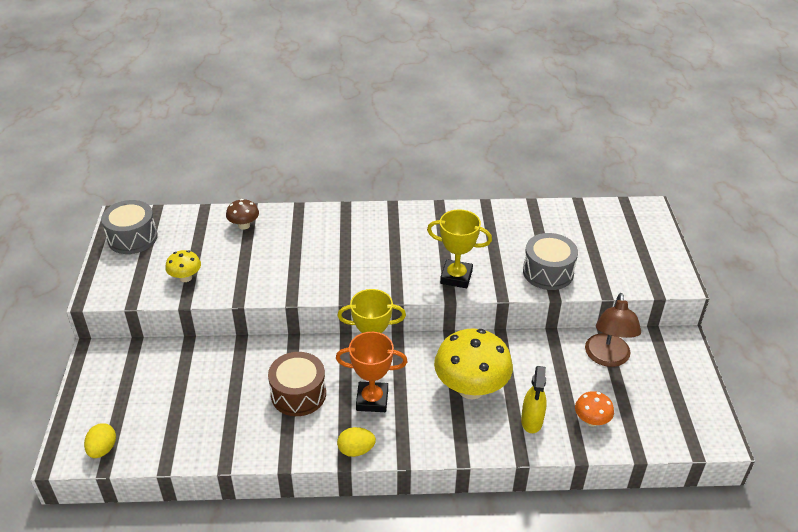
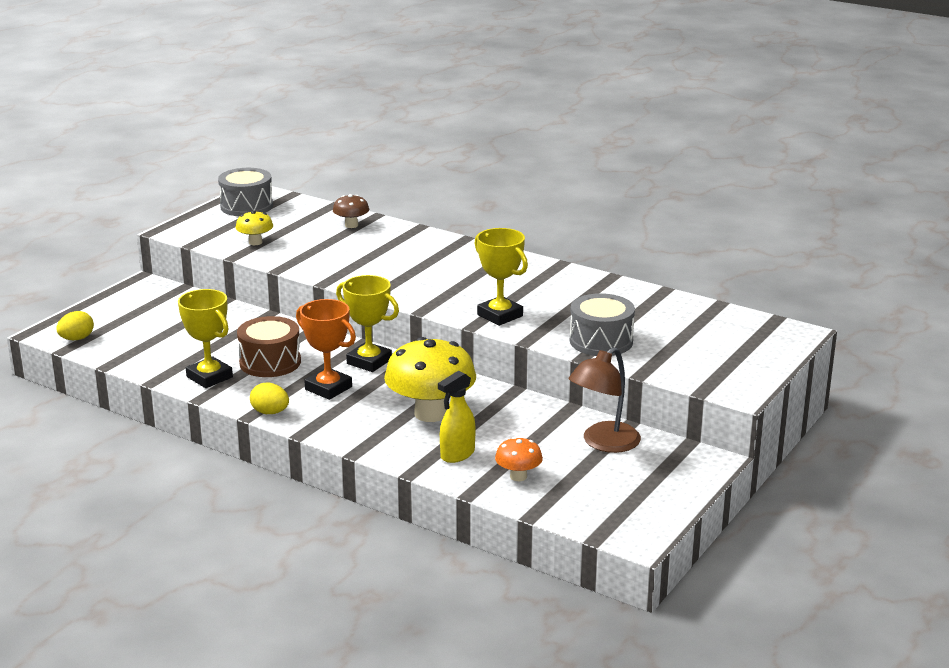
camera: 35 degrees right, 15 degrees down
none -> yellow trophy [178,289,233,388]

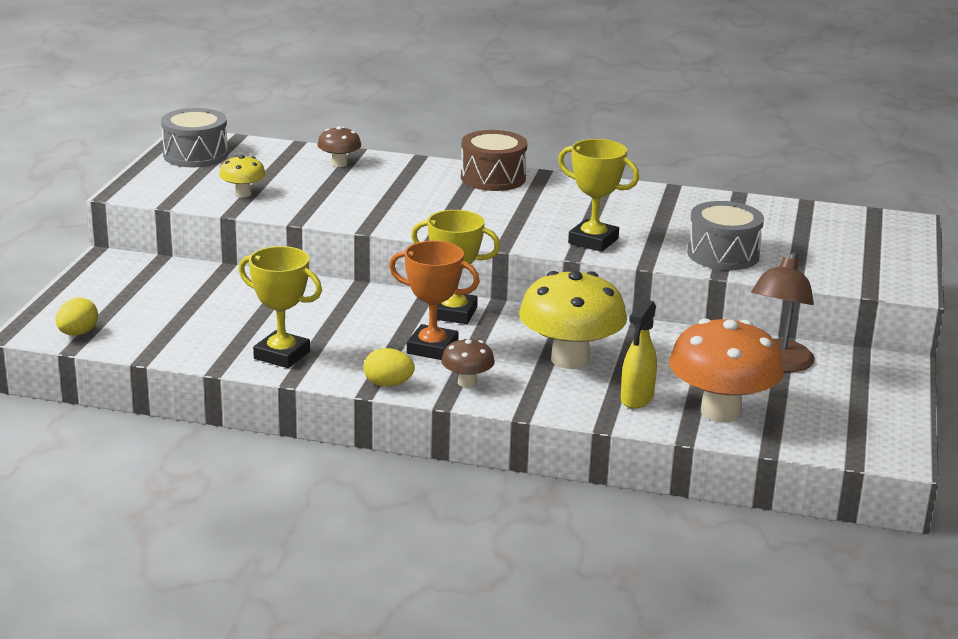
camera: 20 degrees left, 0 degrees up
brown drum [237,316,301,377] -> brown drum moved to [461,130,527,191]
orange mushroom [495,437,543,481] -> orange mushroom [669,318,784,422], size x2.06
none -> brown mushroom [441,338,495,388]

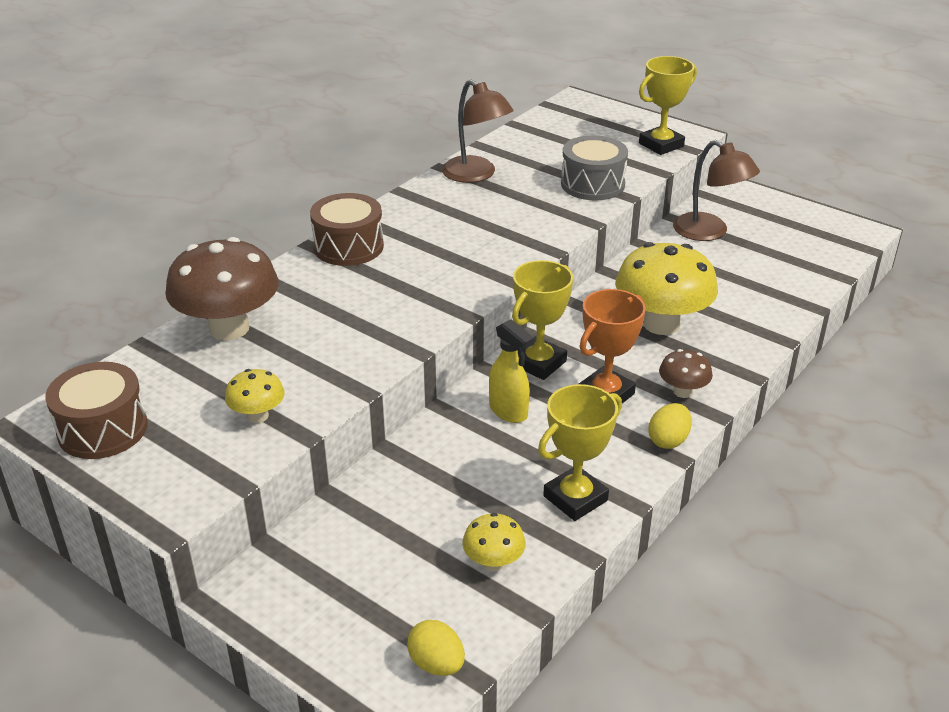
camera: 65 degrees left, 10 degrees up
grey drum [161,108,228,167] -> brown drum [45,362,148,459]
brown mushroom [317,126,361,167] -> brown mushroom [165,237,279,340], size x2.06
yellow trophy [558,139,639,252] -> yellow trophy moved to [639,56,697,155]
yellow spray bottle [621,299,657,409] -> yellow spray bottle moved to [489,319,534,423]
orange mushroom [669,318,784,422] -> none
none -> brown lamp [442,79,514,183]
none -> yellow mushroom [462,513,526,571]

